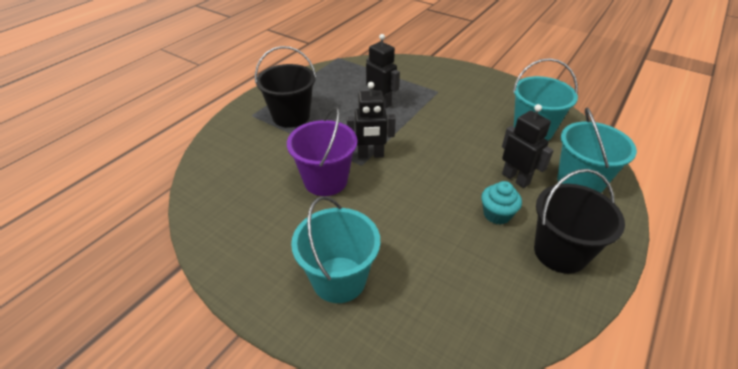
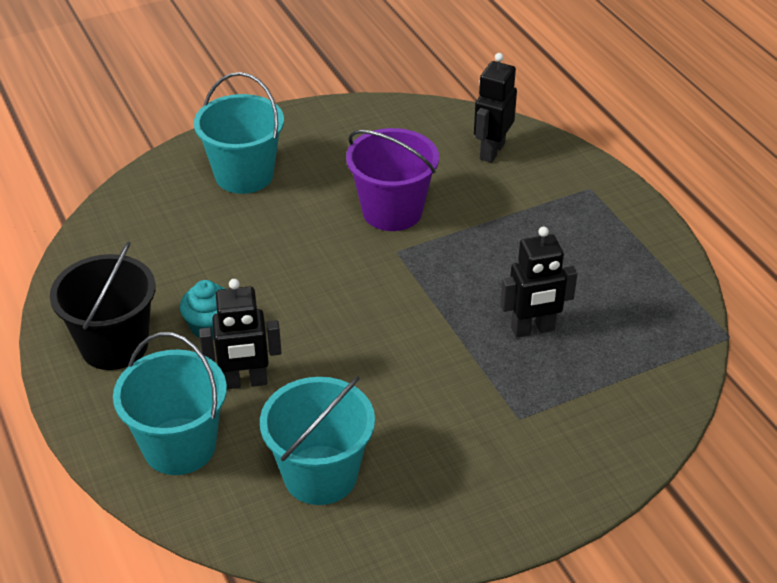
camera: 120 degrees right, 0 degrees up
black bucket [255,46,316,128] -> none
black robot [347,82,396,159] -> black robot moved to [474,53,517,163]

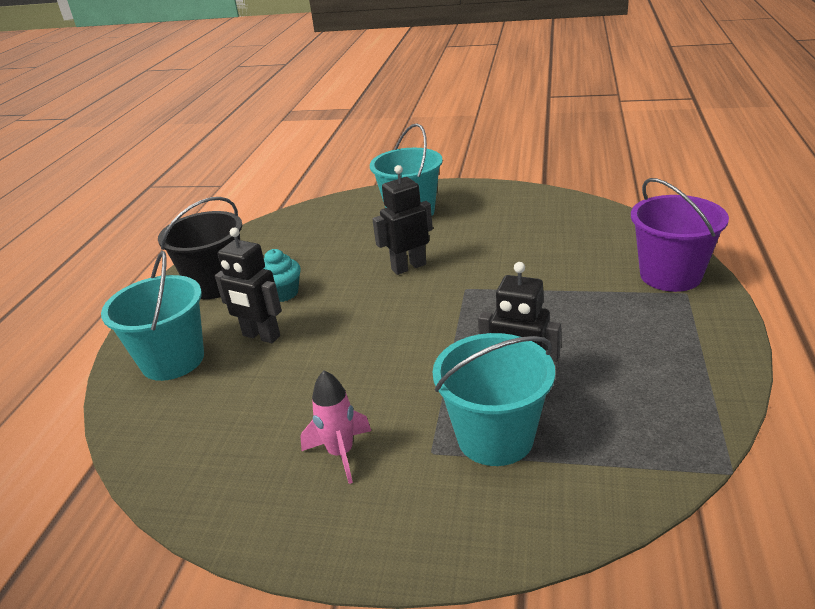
camera: 40 degrees right, 10 degrees down
turquoise bucket [260,376,375,505] -> turquoise bucket moved to [433,333,555,466]
purple bucket [346,128,439,231] -> purple bucket moved to [631,178,729,292]
black robot [474,53,517,163] -> black robot moved to [372,165,433,275]
none -> pink rocket [300,371,371,484]

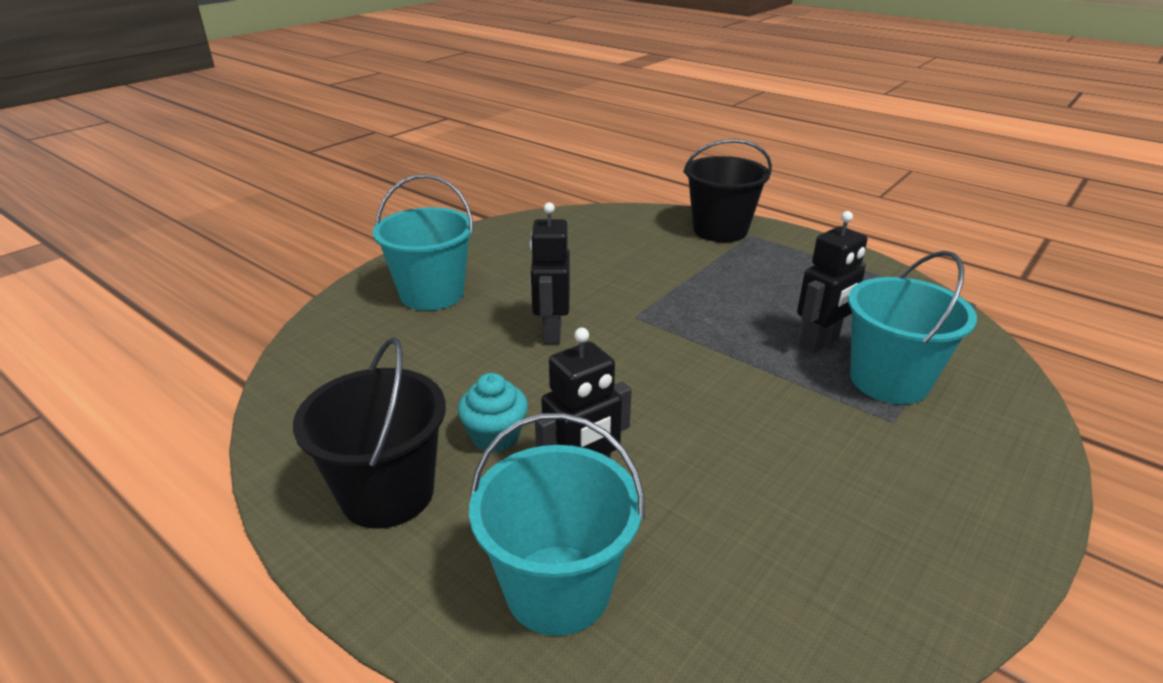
camera: 65 degrees left, 0 degrees up
pink rocket [300,371,371,484] -> none
purple bucket [631,178,729,292] -> black bucket [683,139,772,242]

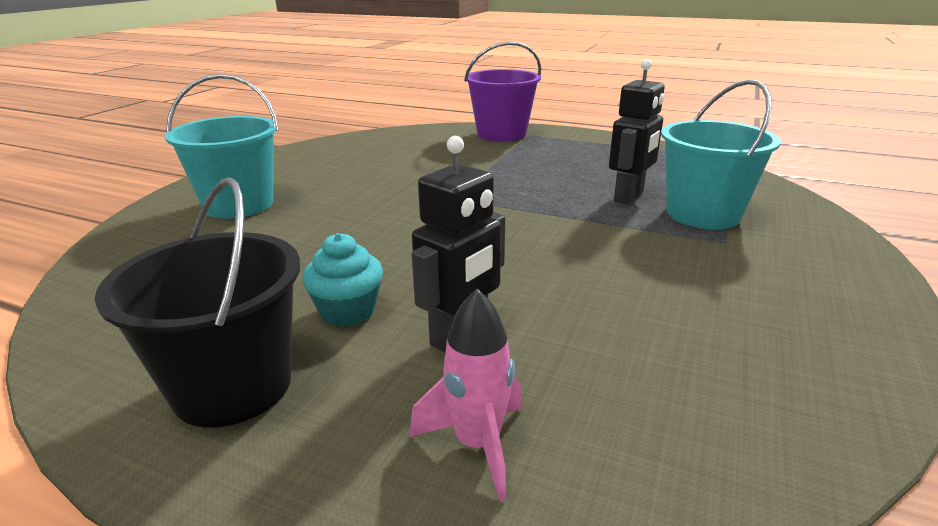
camera: 15 degrees left, 5 degrees down
turquoise bucket [469,413,645,636] -> pink rocket [409,289,523,502]
black robot [530,203,570,344] -> none
black bucket [683,139,772,242] -> purple bucket [464,42,541,142]

